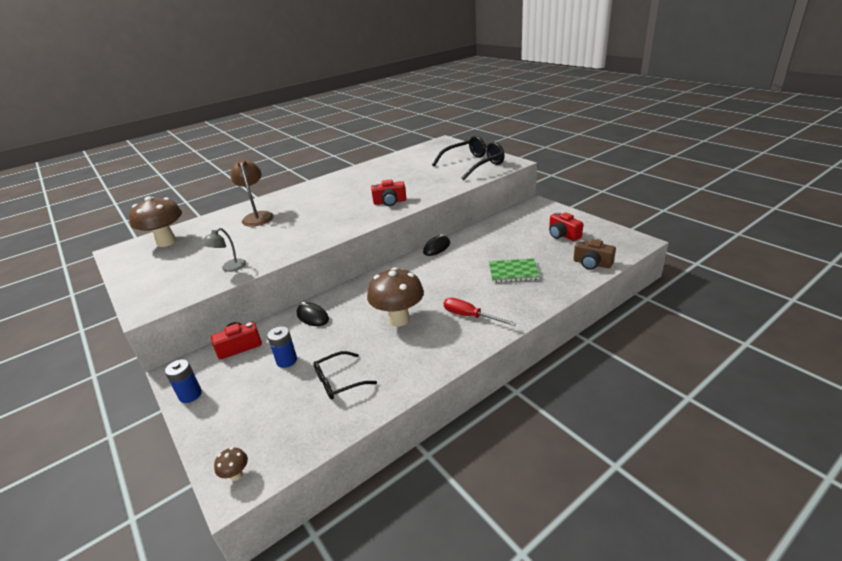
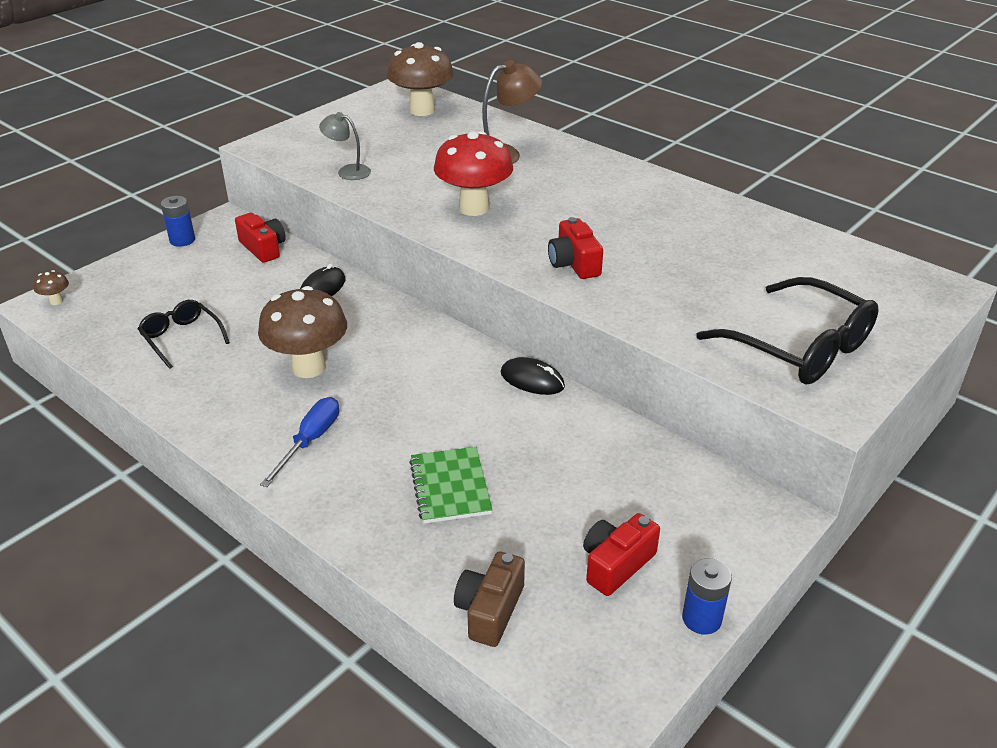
camera: 75 degrees right, 5 degrees up
blue battery [267,326,297,368] -> blue battery moved to [682,558,732,635]
red screwdriver [444,298,517,326] -> blue screwdriver [260,397,339,487]
none -> red mushroom [434,131,513,216]

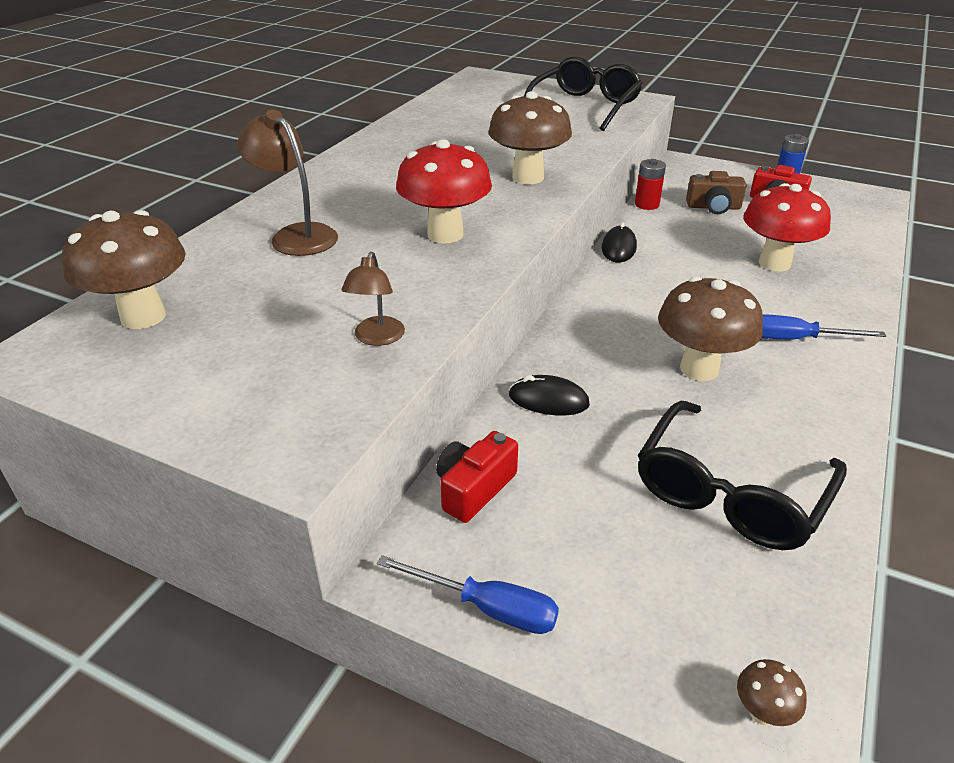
camera: 105 degrees left, 0 degrees up
black glasses [138,300,230,369] -> black glasses [638,401,847,550], size x1.74
blue battery [161,196,195,247] -> blue screwdriver [377,555,559,634]
grey lamp [319,112,371,180] -> brown lamp [341,252,405,346]
green notebook [409,447,493,524] -> red mushroom [743,183,831,271]
brown camera [454,551,525,647] -> brown camera moved to [686,171,747,214]
red camera [548,217,603,279] -> brown mushroom [488,91,572,184]
none -> red battery [635,159,666,210]

